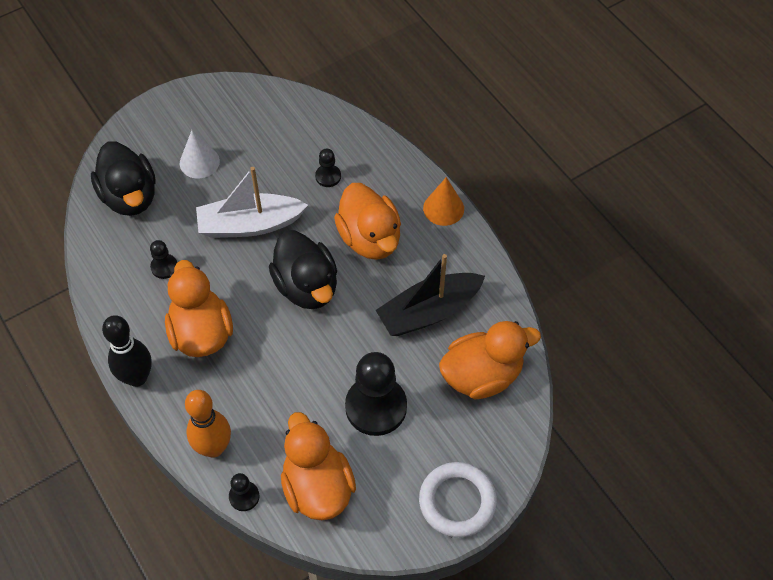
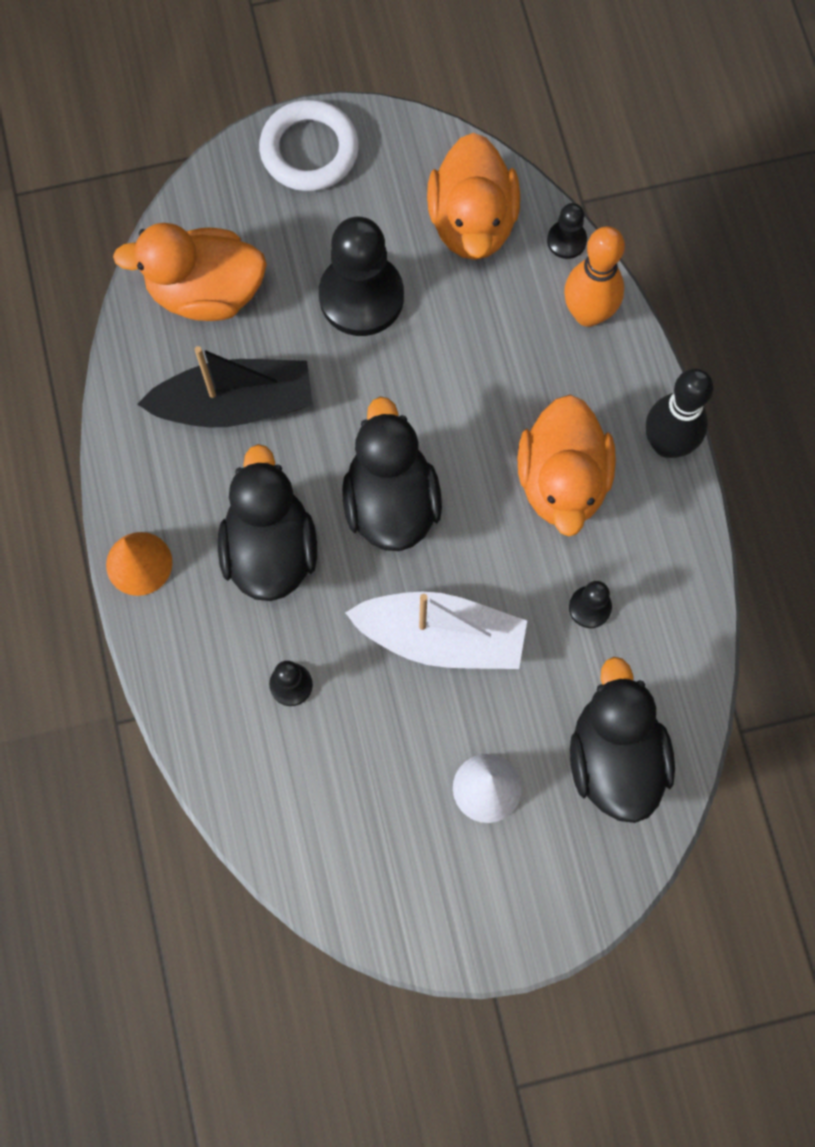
camera: 160 degrees left, 15 degrees up
orange duck [334,183,401,260] -> black duck [218,444,317,601]

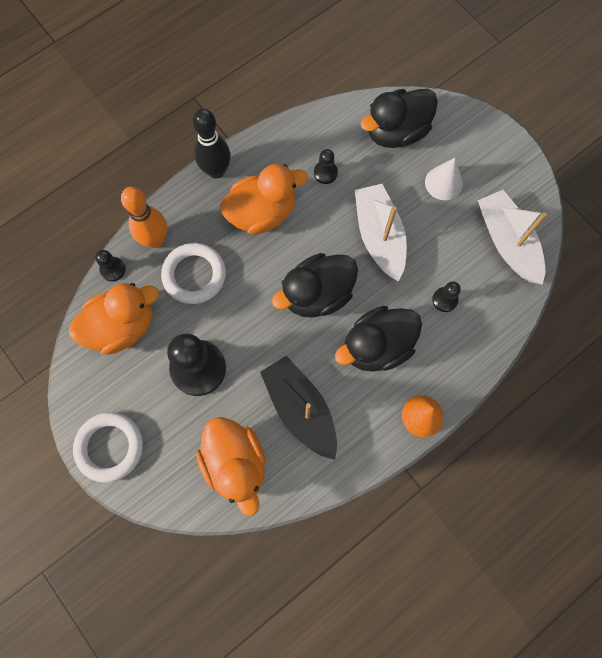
camera: 115 degrees left, 0 degrees up
none -> white ring [161,243,226,304]
none -> white boat [478,190,547,285]

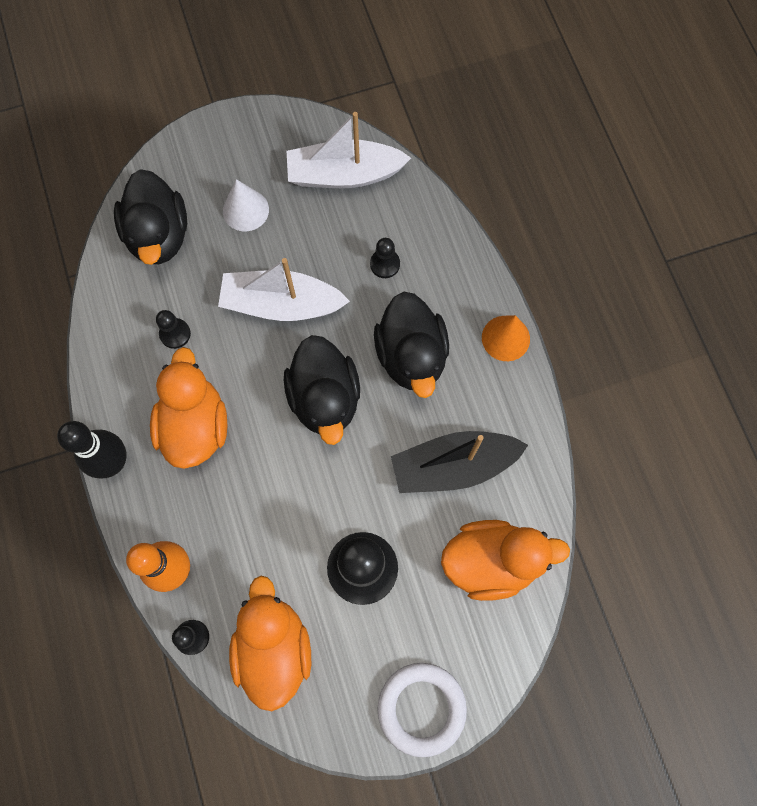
camera: 70 degrees left, 0 degrees up
white ring [161,243,226,304] -> none

